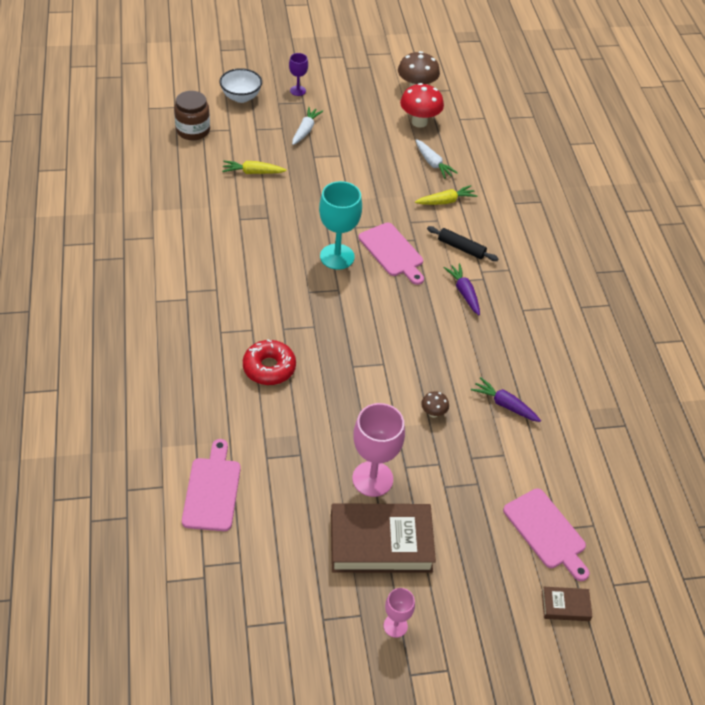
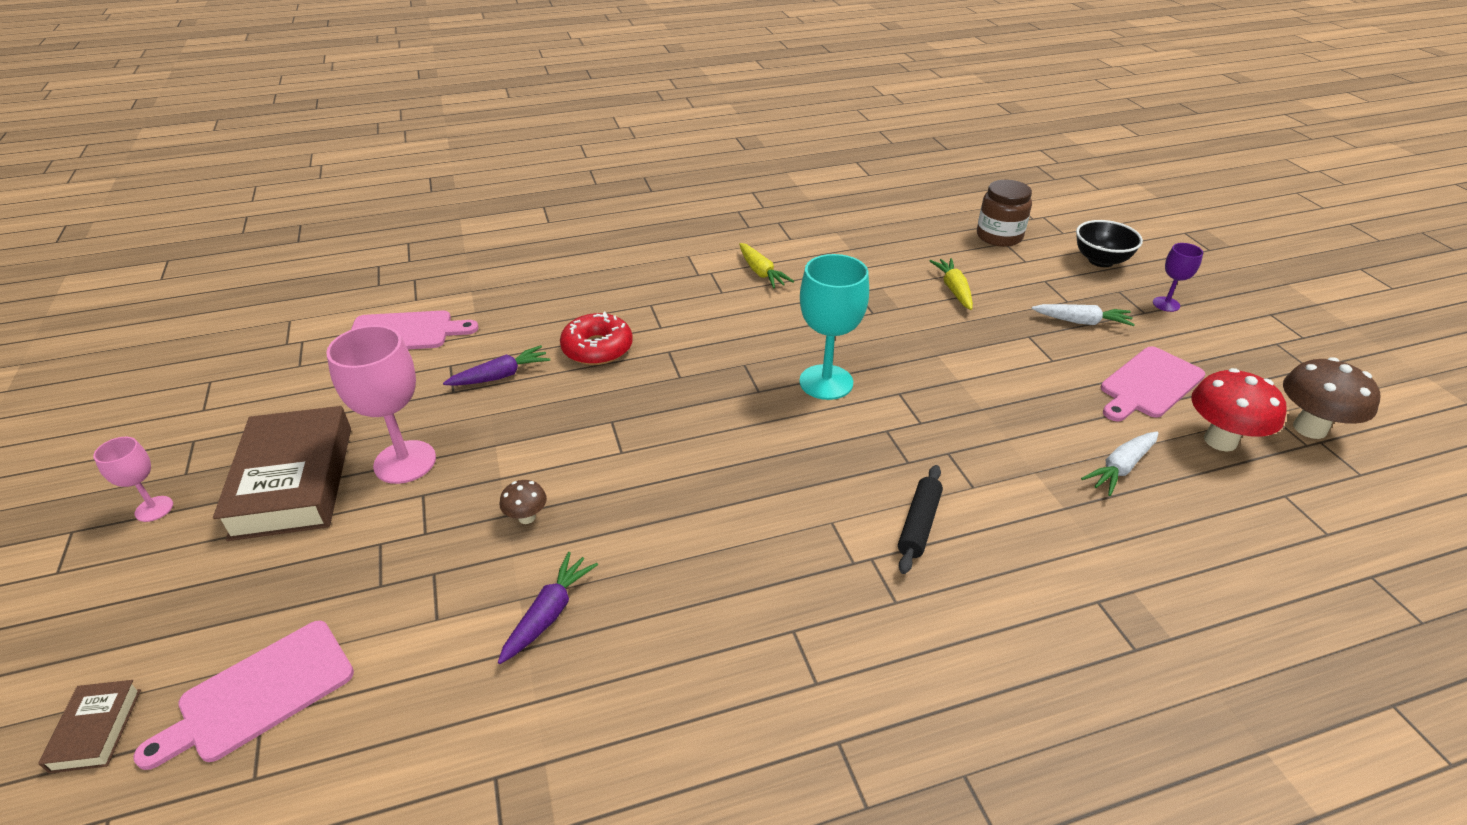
camera: 85 degrees right, 10 degrees down
white bowl [220,68,262,103] -> black bowl [1076,220,1143,267]
pink cutting board [358,223,424,285] -> pink cutting board moved to [1101,346,1205,422]
yellow carrot [415,185,478,205] -> yellow carrot moved to [739,243,794,289]
purple carrot [444,263,480,315] -> purple carrot moved to [443,345,550,386]

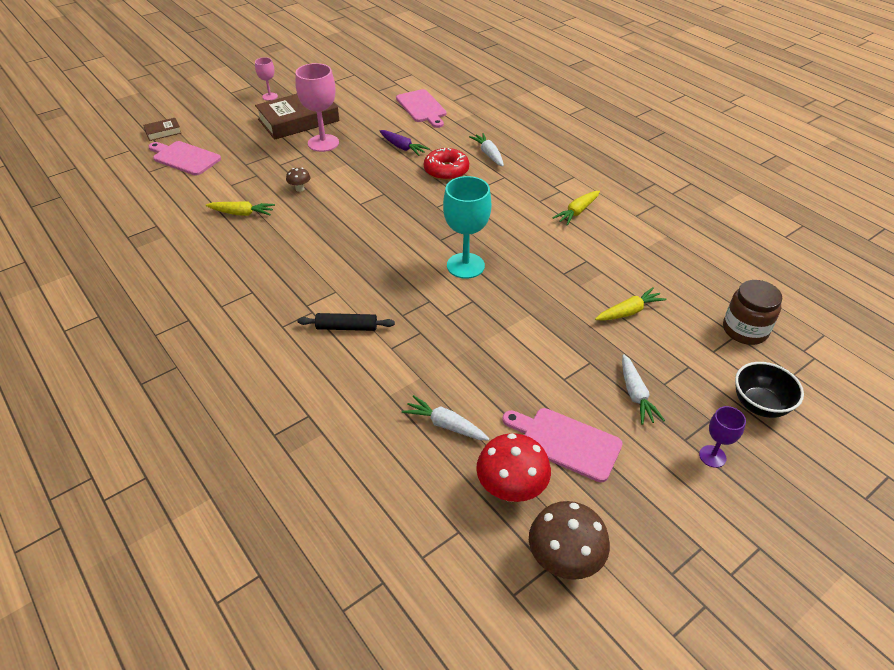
camera: 70 degrees right, 5 degrees up
purple carrot [498,552,598,664] -> yellow carrot [206,201,275,216]
none -> white carrot [469,133,504,167]

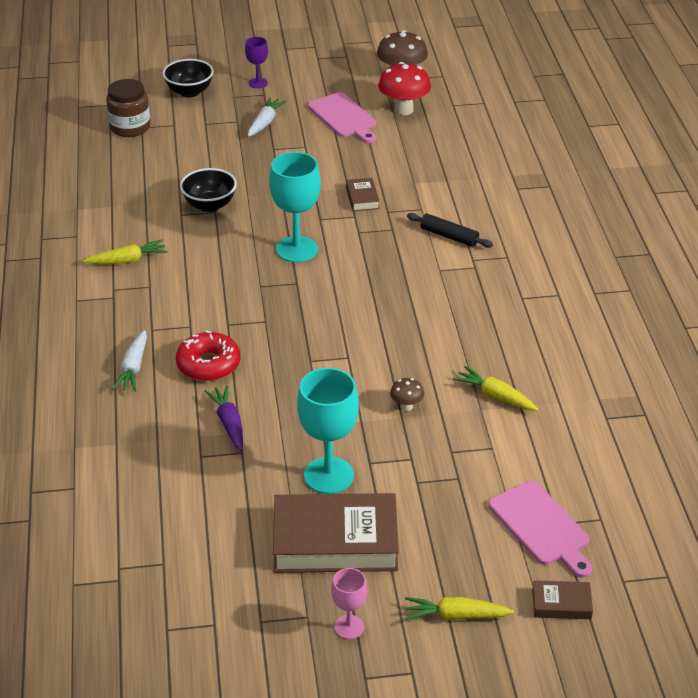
camera: 150 degrees left, 5 degrees down
pink goblet [295,63,339,152] -> turquoise goblet [297,368,359,494]
pink cutting board [396,89,447,128] -> none
white carrot [402,395,489,441] -> none
yellow carrot [595,287,667,320] -> yellow carrot moved to [405,597,514,620]
none -> black bowl [180,168,237,212]
none -> brown book [346,178,380,211]

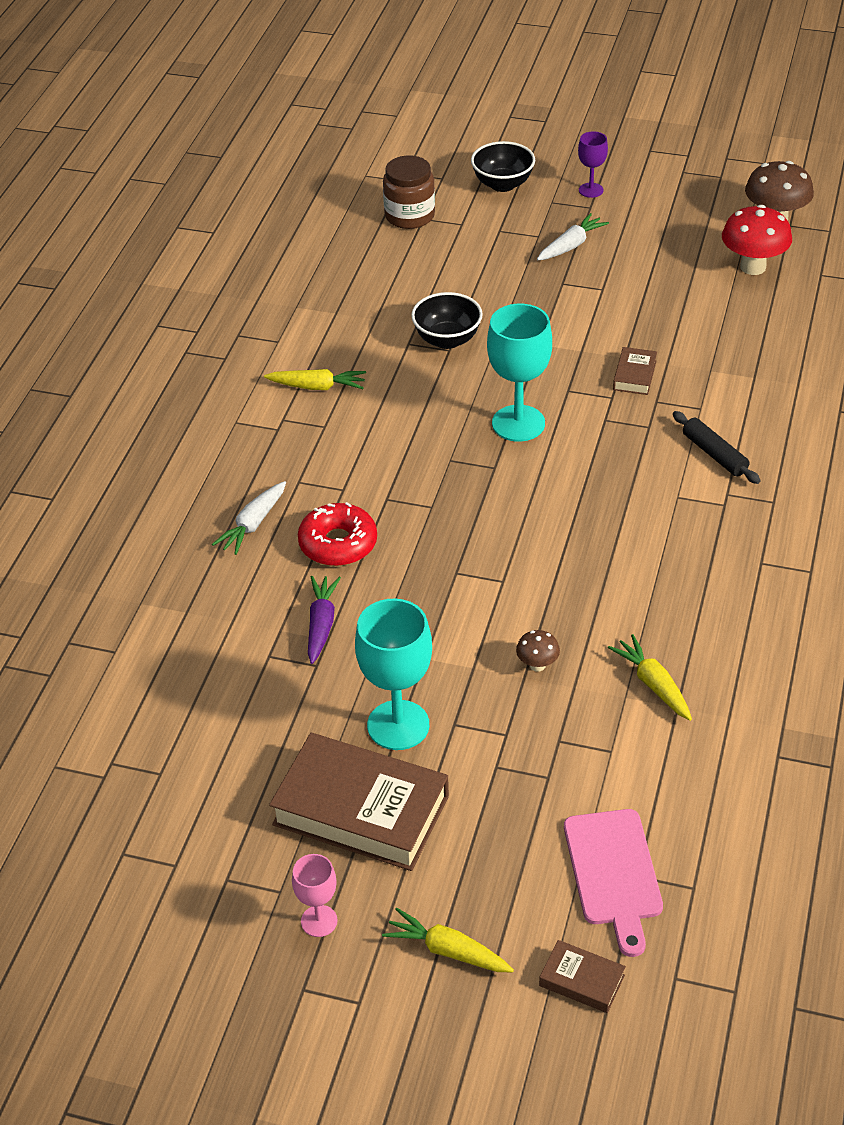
camera: 25 degrees right, 5 degrees up
pink cutting board [308,92,377,143] -> none

